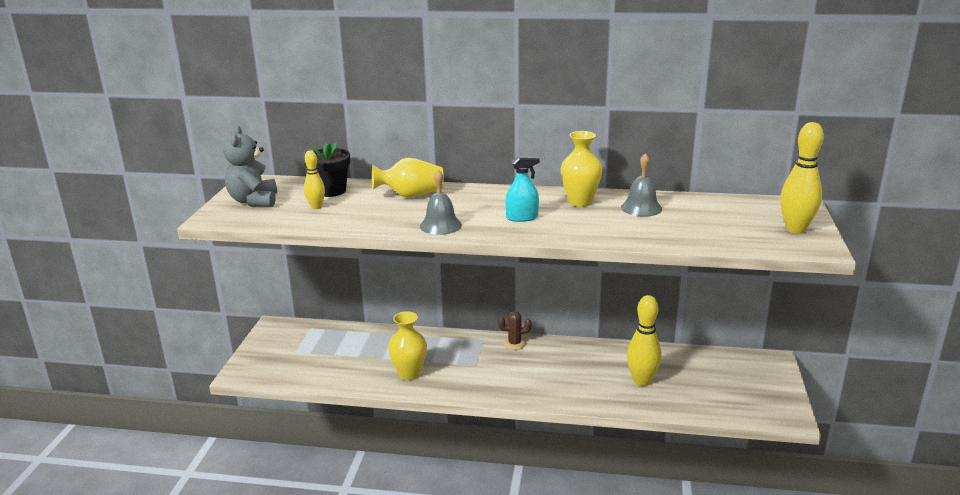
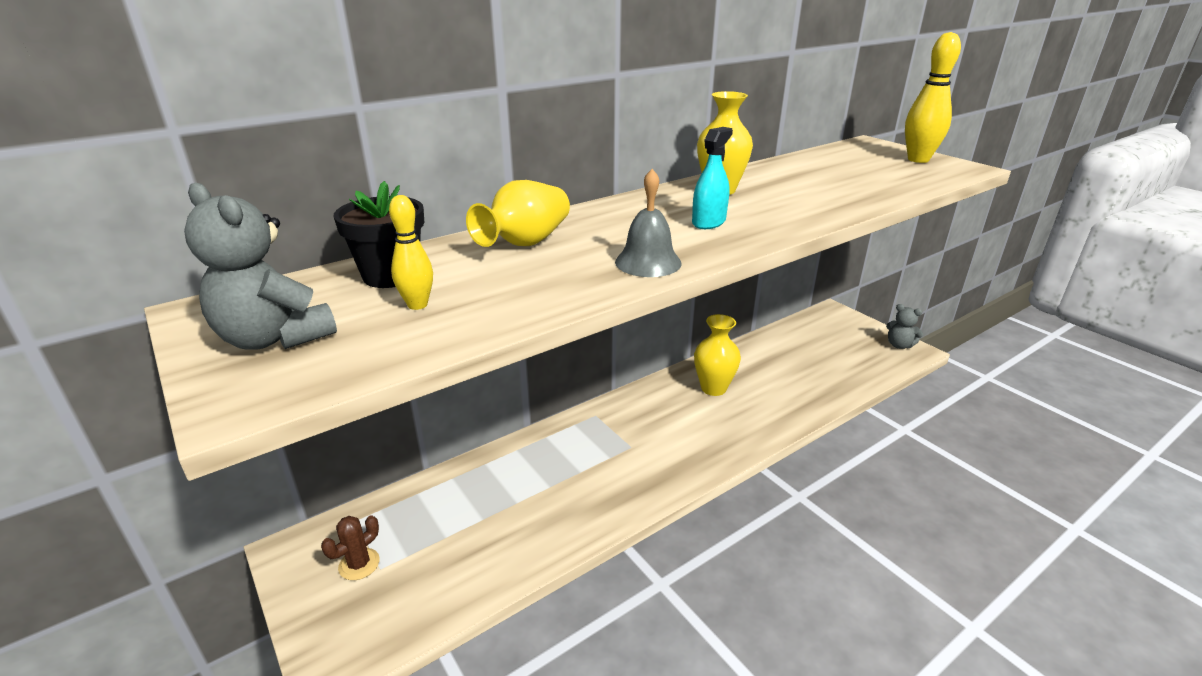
camera: 45 degrees left, 5 degrees up
yellow vase [388,311,427,380] -> yellow vase moved to [694,314,741,396]
brown cactus [498,311,532,350] -> brown cactus moved to [321,515,380,580]
grey bell [621,153,662,217] -> none
yellow bowling pin [627,295,662,386] -> none
none -> grey teddy bear [886,304,923,349]

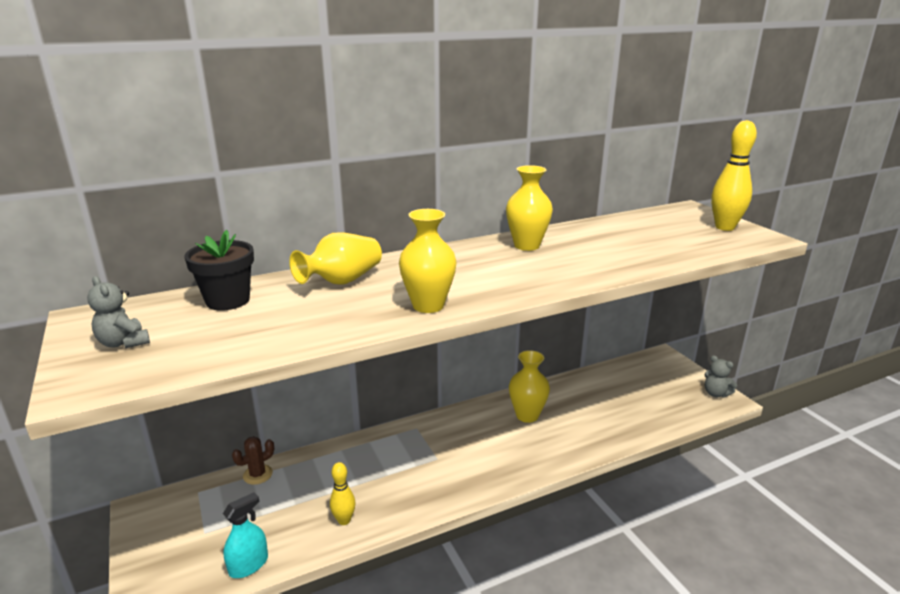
camera: 10 degrees right, 5 degrees down
grey teddy bear [184,182,337,350] -> grey teddy bear [87,276,150,348], size x0.61
brown cactus [321,515,380,580] -> brown cactus moved to [232,436,274,485]
yellow bowling pin [389,195,433,310] -> yellow bowling pin moved to [330,462,356,525]
grey bell [615,169,682,277] -> yellow vase [399,209,457,313]
turquoise spray bottle [692,127,733,229] -> turquoise spray bottle moved to [223,492,268,578]

